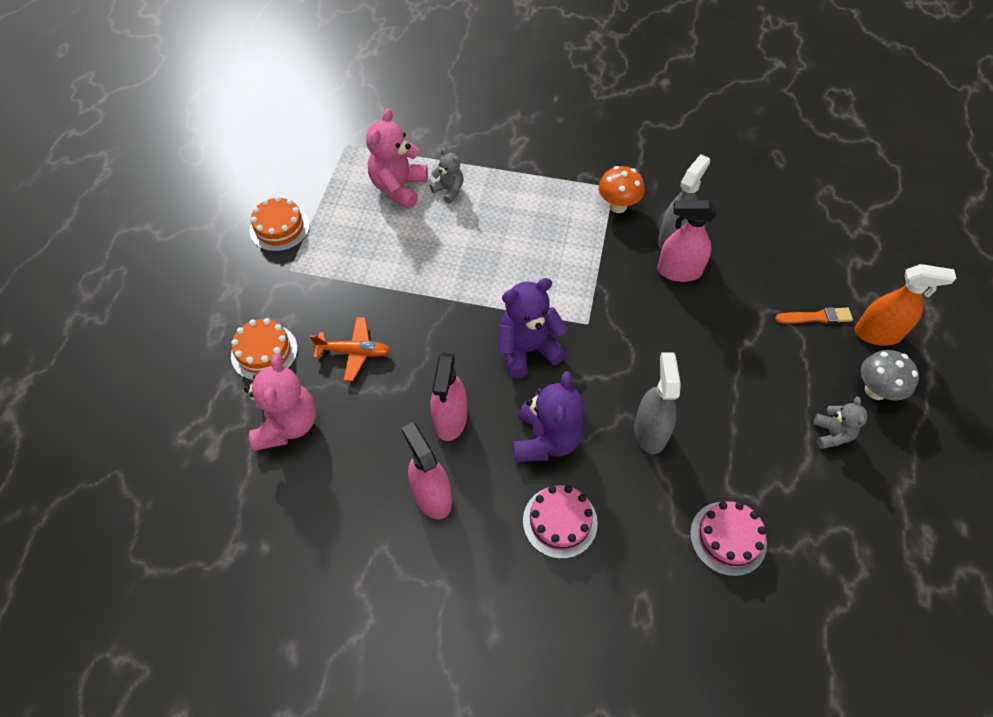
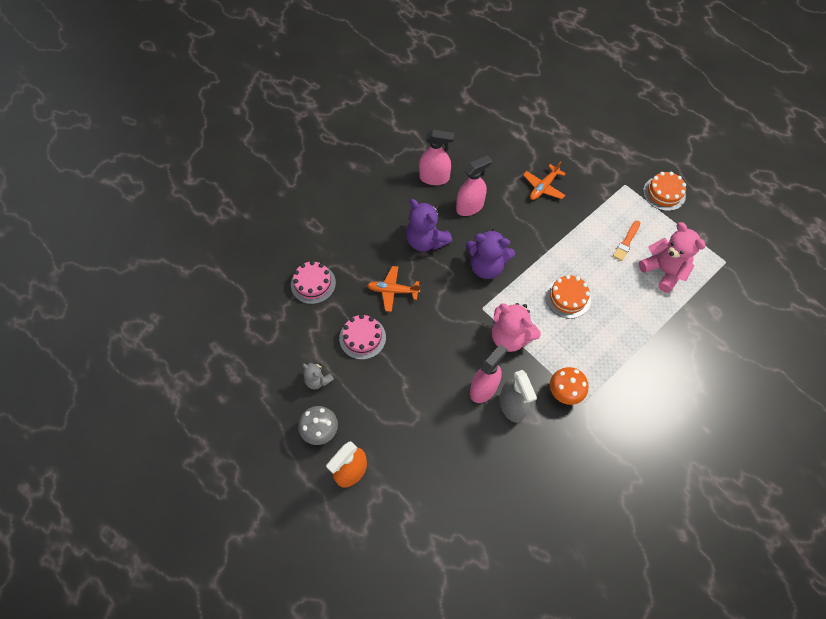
camera: 125 degrees right, 5 degrees up
orange cake [231,318,298,381] -> orange cake moved to [545,275,591,319]
pink teddy bear [244,353,316,451] -> pink teddy bear moved to [492,303,541,352]
grey teddy bear [430,148,463,204] -> none
pink spray bottle [431,353,467,441] -> pink spray bottle turned 105 degrees clockwise [456,155,492,216]
purple teddy bear [498,278,568,378] -> purple teddy bear turned 90 degrees clockwise [466,229,515,279]
pink cake [523,485,598,559] -> pink cake moved to [339,314,386,360]
grey spray bottle [634,352,681,454] -> orange plane [367,266,420,312]
orange brush [775,307,853,324] -> orange brush moved to [613,221,640,261]

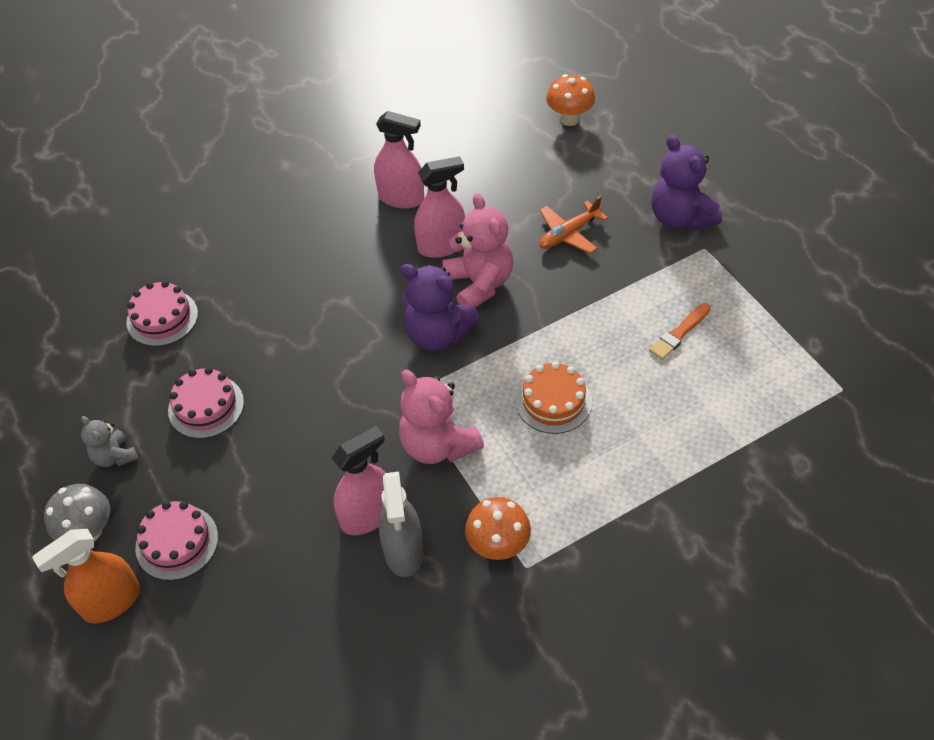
camera: 15 degrees right, 10 degrees down
orange plane [367,266,420,312] -> none
purple teddy bear [406,199,452,252] -> purple teddy bear moved to [651,135,722,231]
pink teddy bear [639,222,706,293] -> pink teddy bear moved to [442,193,513,308]
orange cake [643,172,686,211] -> none
none -> pink cake [135,501,218,581]
none -> orange mushroom [546,74,595,126]

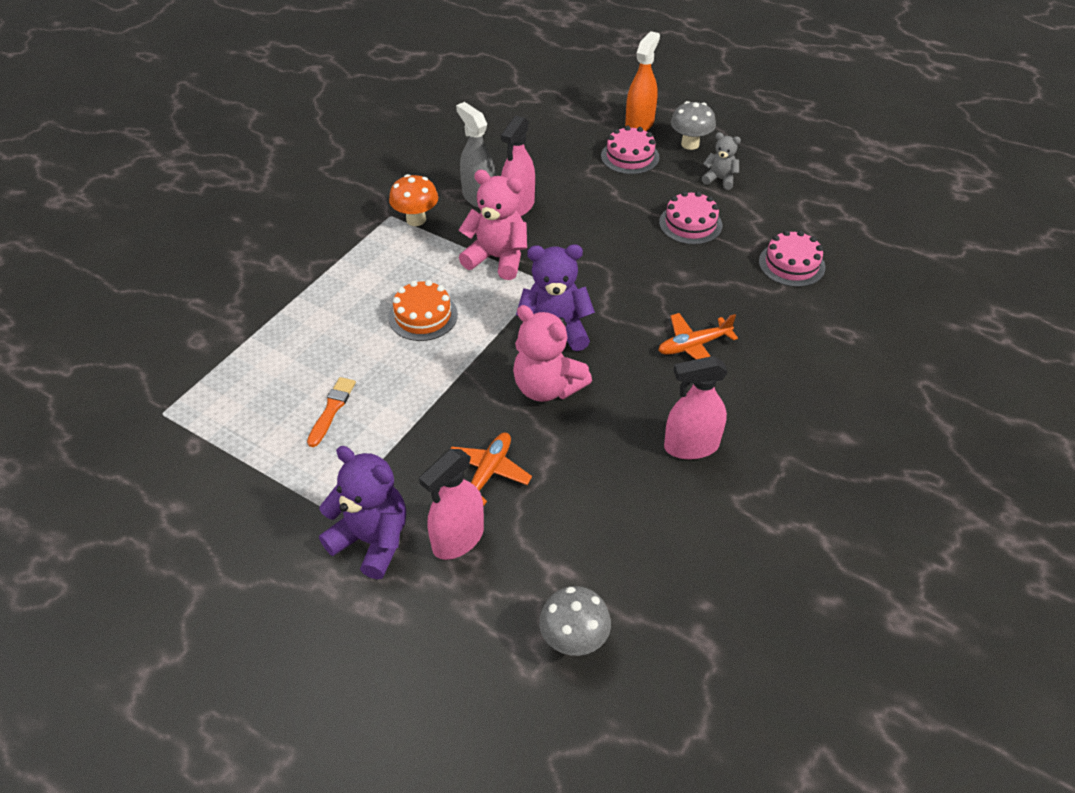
camera: 150 degrees right, 5 degrees down
pink spray bottle [414,156,465,258] -> pink spray bottle moved to [419,449,484,560]
orange mushroom [546,74,595,126] -> grey mushroom [539,586,611,656]
none -> orange plane [658,313,738,360]

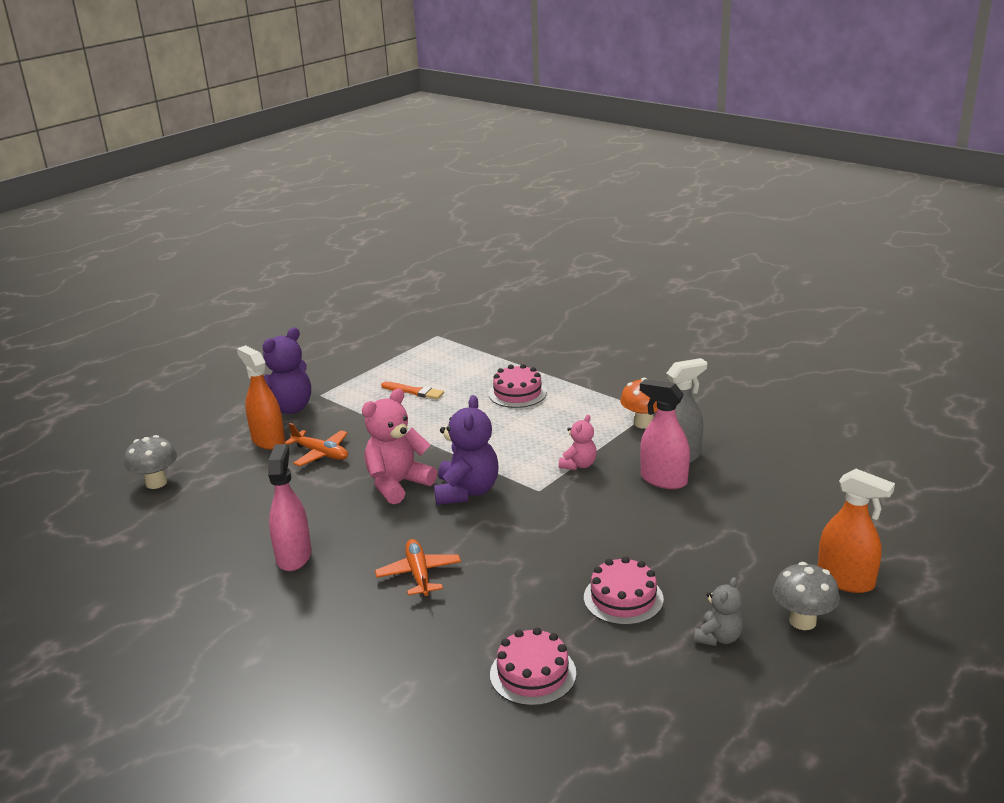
camera: 100 degrees right, 20 degrees down
orange cake [388,280,458,341] -> none
pink spray bottle [419,449,484,560] -> orange spray bottle [237,345,285,450]
pink teddy bear [459,170,527,280] -> pink teddy bear [559,414,597,470], size x0.56
pink cake [601,126,660,175] -> pink cake moved to [489,364,547,408]

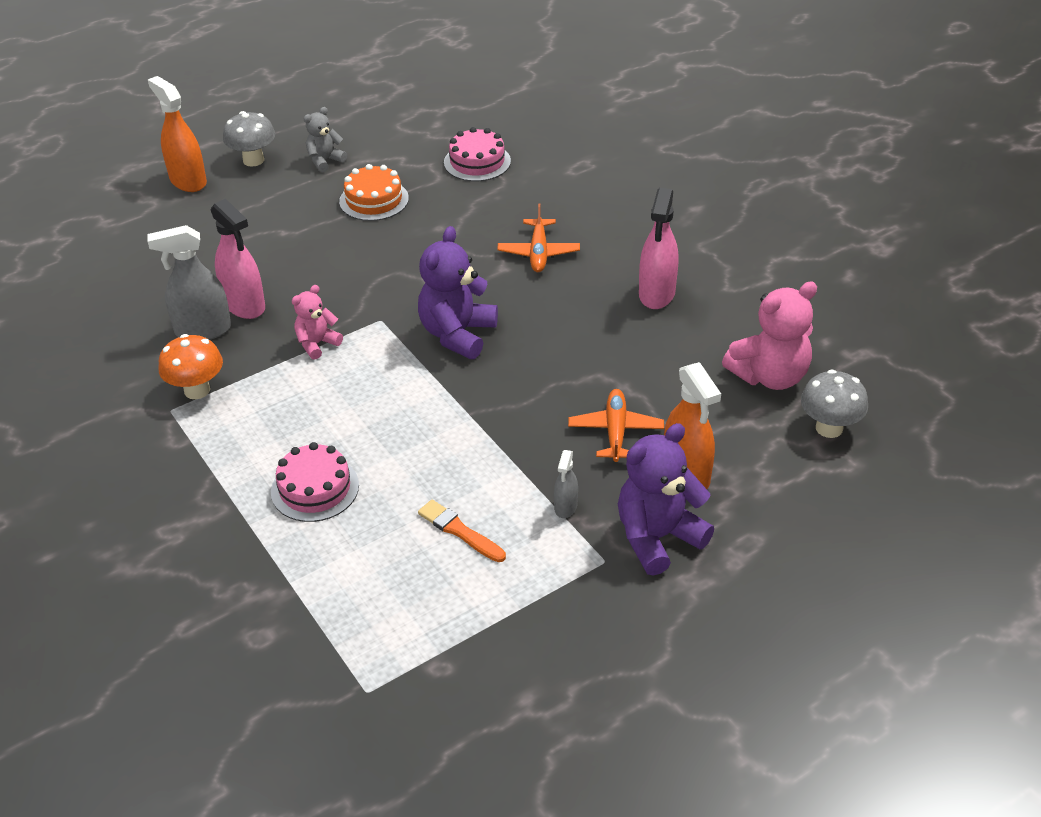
camera: 165 degrees left, 15 degrees up
orange plane [284,423,348,466] -> orange plane turned 45 degrees clockwise [568,389,664,462]
pink teddy bear [362,389,437,504] -> pink teddy bear moved to [722,281,817,390]
pink cake [584,556,664,625] -> orange cake [339,164,409,221]
none -> grey spray bottle [554,450,578,518]

